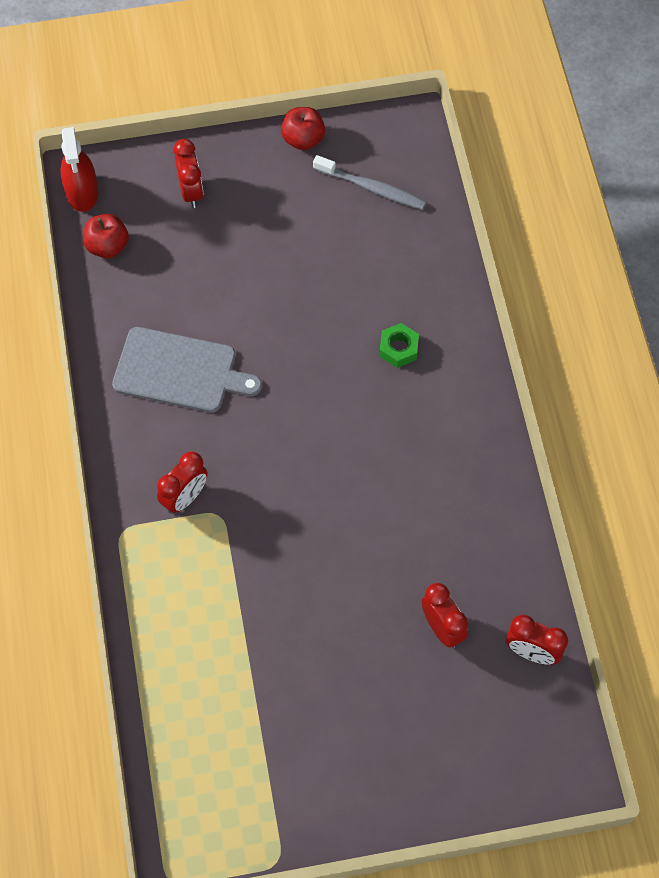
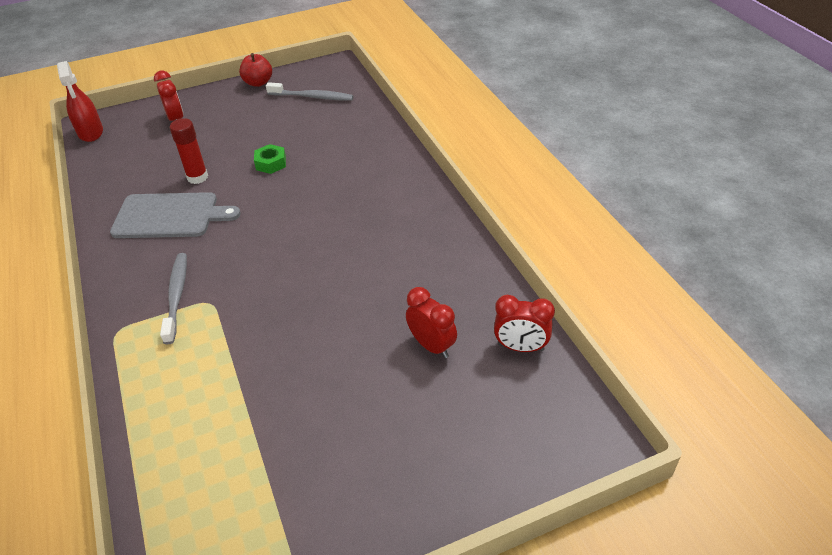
camera: 10 degrees left, 20 degrees down
red apple [83,214,129,258] -> none
red clock [157,451,208,514] -> grey toothbrush [160,253,187,344]
green nut [379,323,419,368] -> green nut moved to [254,144,286,174]
none -> red glue stick [170,118,208,184]

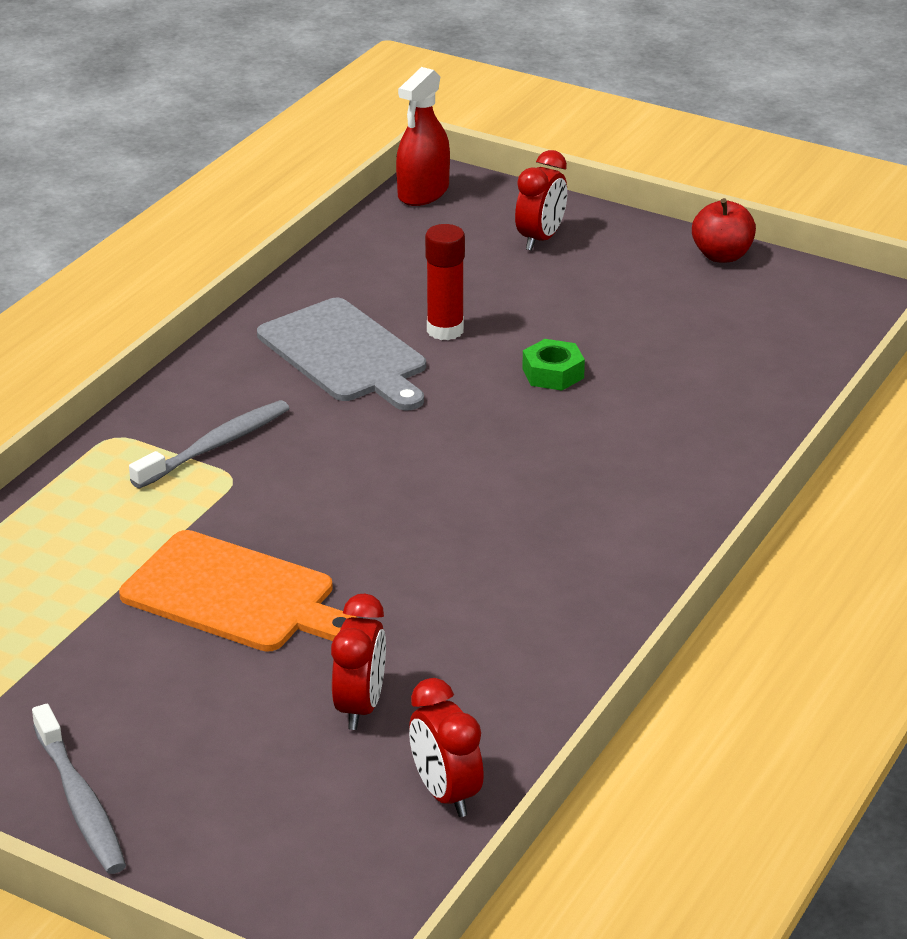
camera: 50 degrees right, 10 degrees down
grey toothbrush [266,82,354,101] -> grey toothbrush moved to [32,704,126,874]
none -> orange cutting board [119,530,357,652]

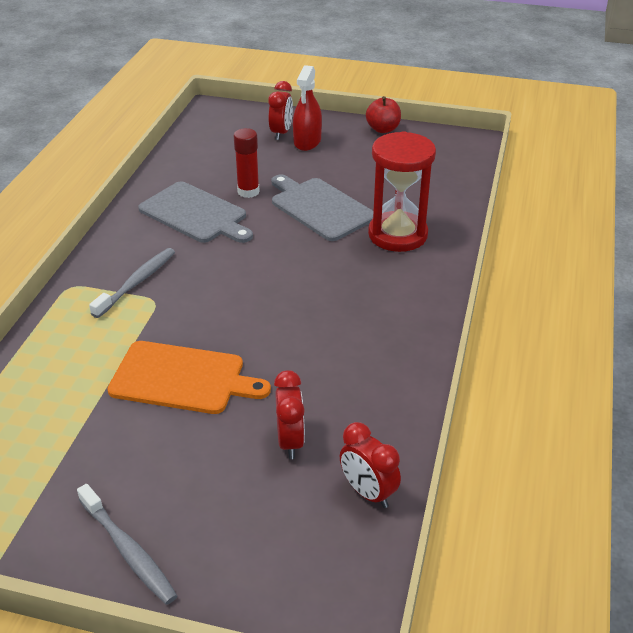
camera: 15 degrees left, 5 degrees up
red spray bottle [396,67,450,206] -> red spray bottle moved to [293,65,322,151]
green nut [522,339,585,390] -> grey cutting board [271,175,373,241]
none -> red hourglass [368,131,436,252]

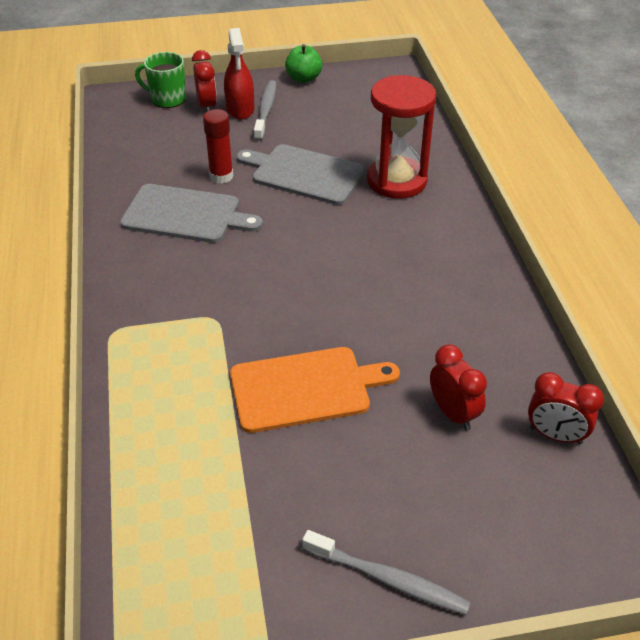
camera: 25 degrees left, 5 degrees up
grey toothbrush [89,248,175,318] -> grey toothbrush moved to [254,80,276,141]
red apple [366,96,401,133] -> green apple [285,44,322,83]
none -> green mug [135,52,186,108]

